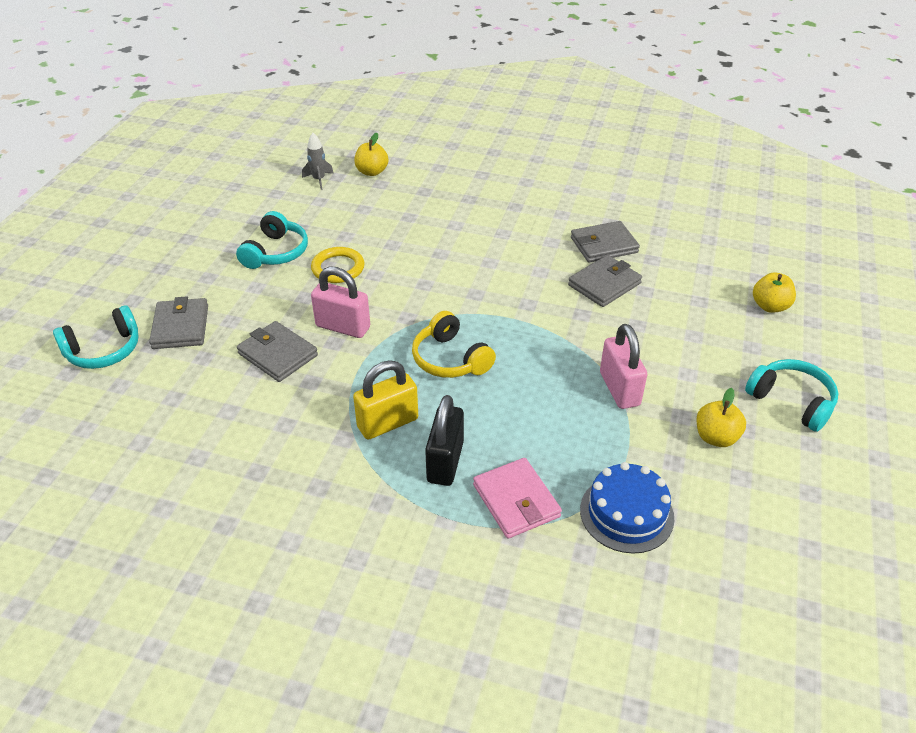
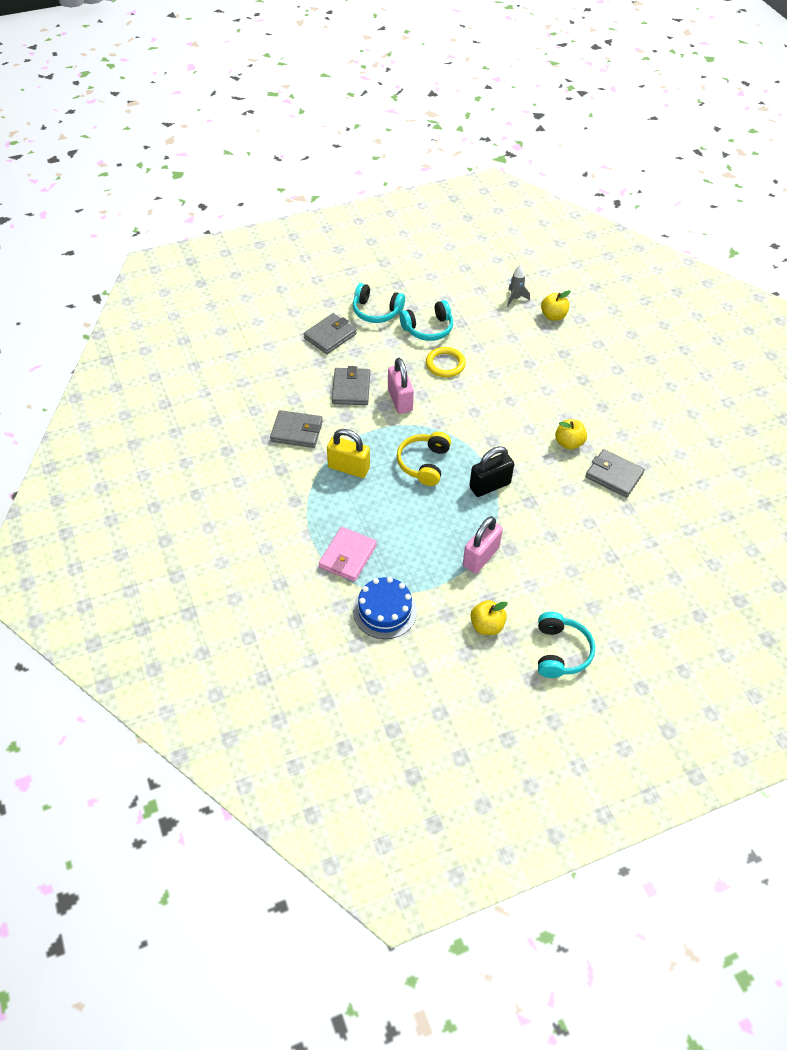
camera: 50 degrees right, 10 degrees up
turquoise headphones [53,305,139,369] -> turquoise headphones moved to [353,283,405,323]
black padlock [425,395,464,486] -> black padlock moved to [469,446,514,497]
grey wallet [568,255,642,307] -> grey wallet moved to [270,410,323,448]
yellow apple [753,272,796,313] -> yellow apple moved to [555,419,587,450]

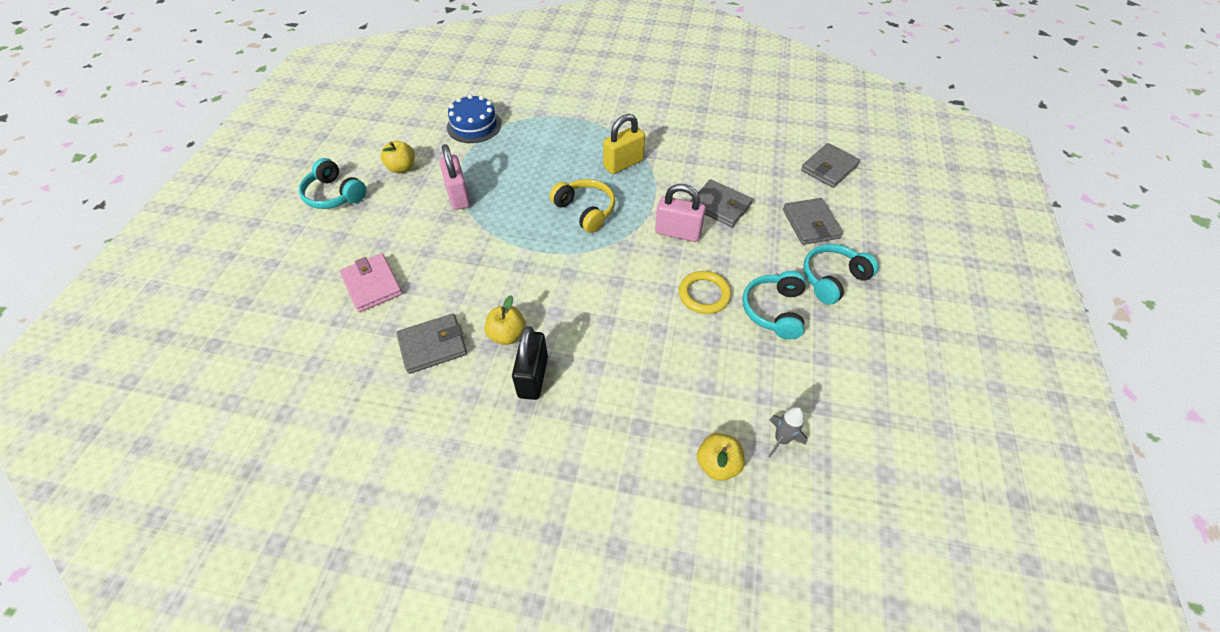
camera: 125 degrees right, 0 degrees up
grey wallet [270,410,323,448] -> grey wallet moved to [801,143,860,188]
pink wallet [319,527,377,582] -> pink wallet moved to [340,254,403,312]
black padlock [469,446,514,497] -> black padlock moved to [512,326,548,400]

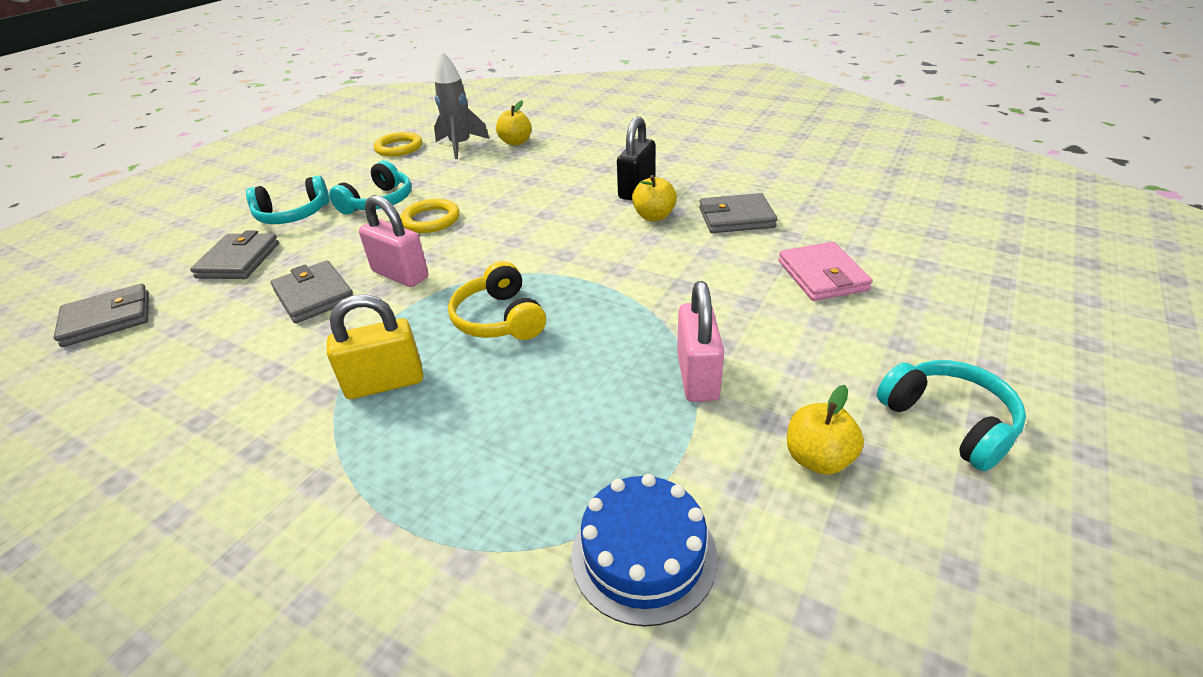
camera: 160 degrees left, 15 degrees down
grey rocket [768,407,807,457] -> grey rocket [434,51,489,159], size x1.67
none -> yellow ring [374,132,422,157]

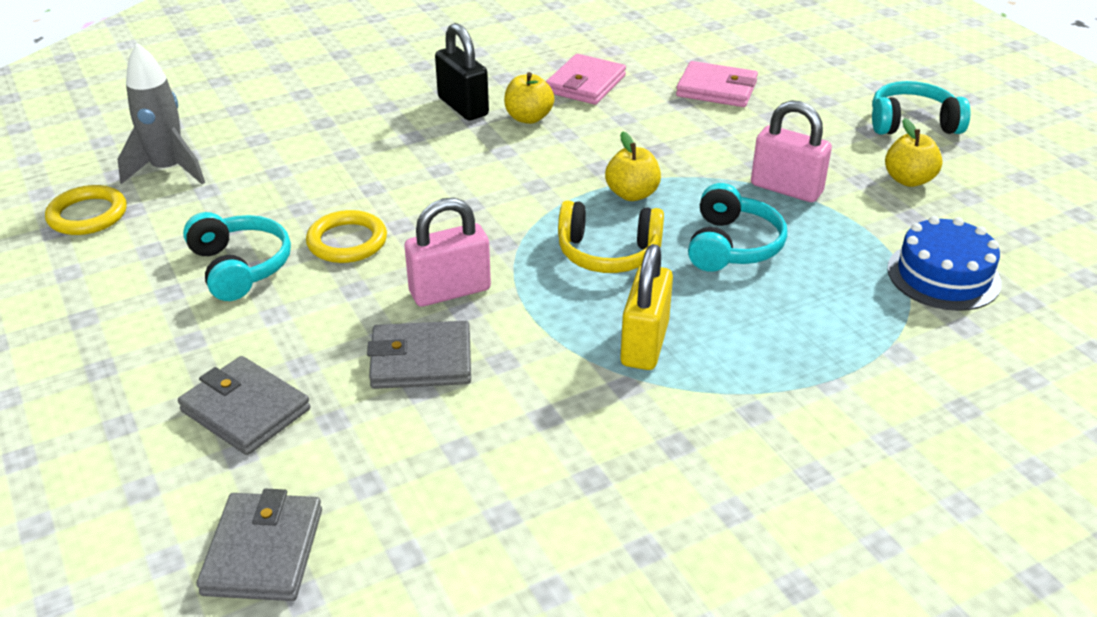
camera: 60 degrees left, 0 degrees up
turquoise headphones [246,176,329,224] -> turquoise headphones moved to [688,183,787,272]
yellow apple [496,100,532,145] -> yellow apple moved to [605,132,661,201]
grey wallet [699,193,777,233] -> pink wallet [546,54,626,105]

